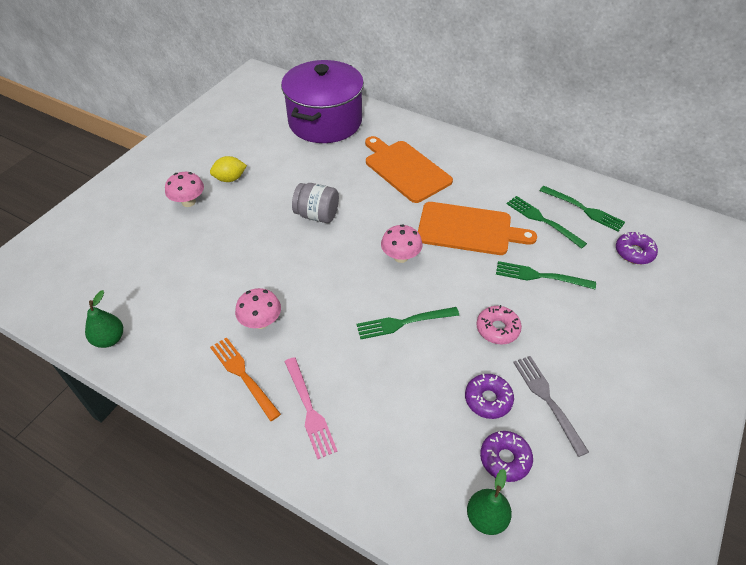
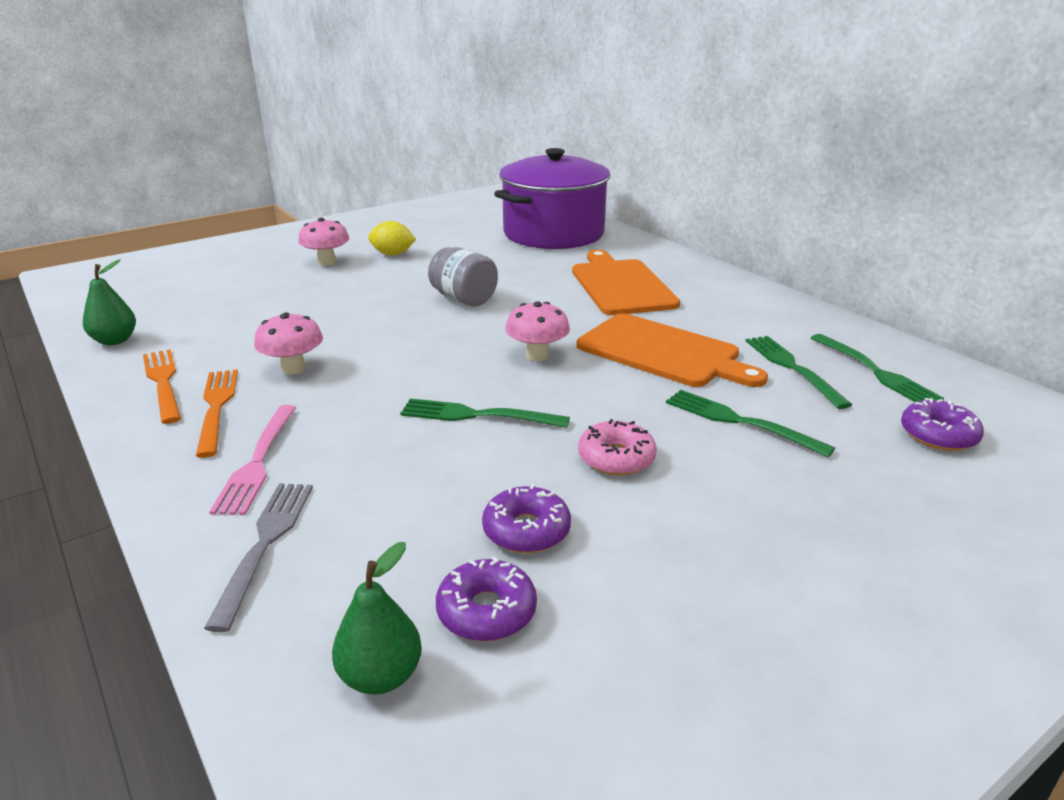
camera: 25 degrees right, 20 degrees down
grey fork [513,356,589,457] -> grey fork moved to [204,483,313,632]
none -> orange fork [143,349,181,424]

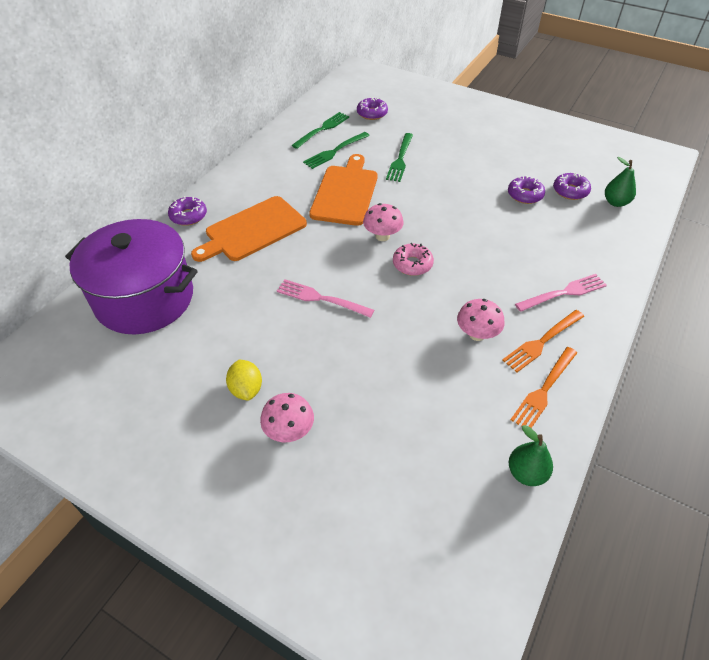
camera: 115 degrees left, 20 degrees up
grey fork [204,483,313,632] -> none
green fork [400,398,570,428] -> none
grey jar [428,247,498,306] -> pink fork [277,279,374,318]
pink donut [578,419,657,475] -> pink donut moved to [393,243,434,276]
none -> purple donut [168,196,207,226]

